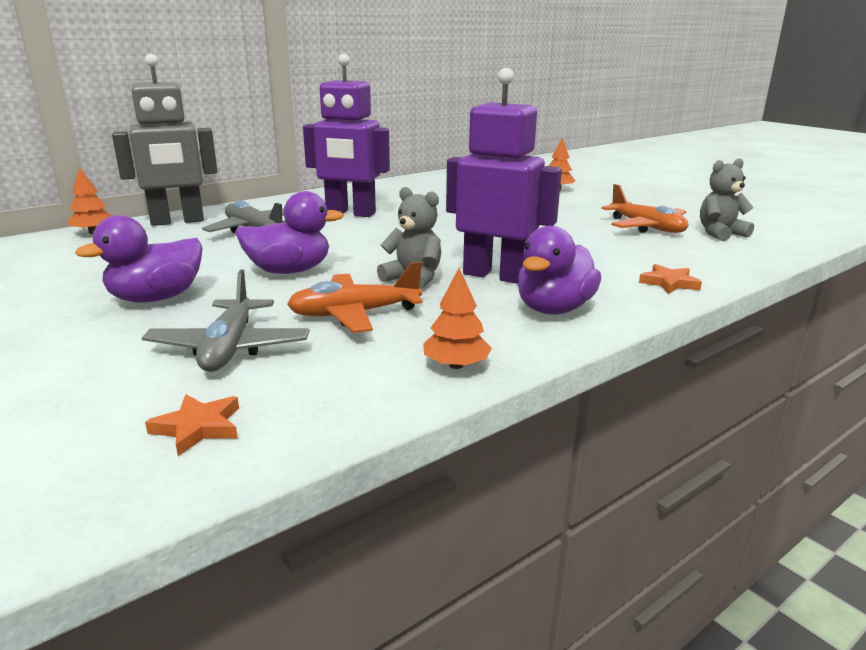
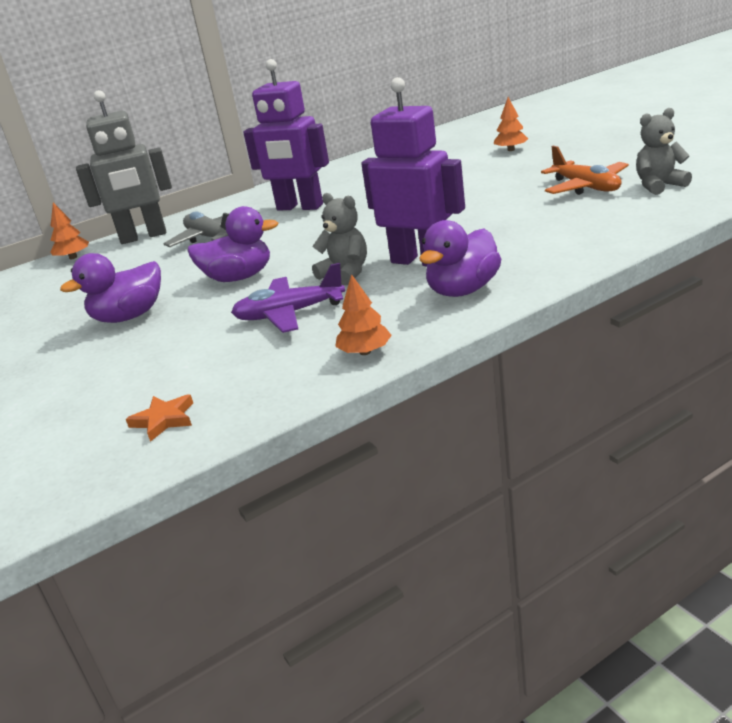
camera: 10 degrees right, 5 degrees up
grey plane [142,270,309,372] -> none
orange plane [287,262,423,333] -> purple plane [231,263,345,333]
orange star [639,264,702,294] -> none

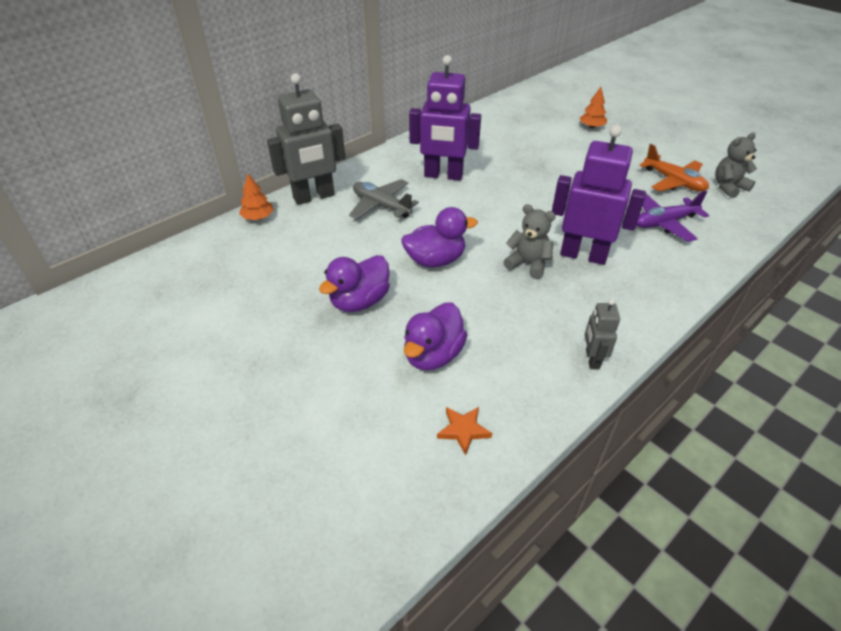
camera: 15 degrees left, 15 degrees up
purple plane [231,263,345,333] -> purple plane moved to [636,191,709,242]
orange tree [335,274,392,355] -> grey robot [585,299,620,369]
purple duck [420,220,501,297] -> purple duck moved to [404,303,467,370]

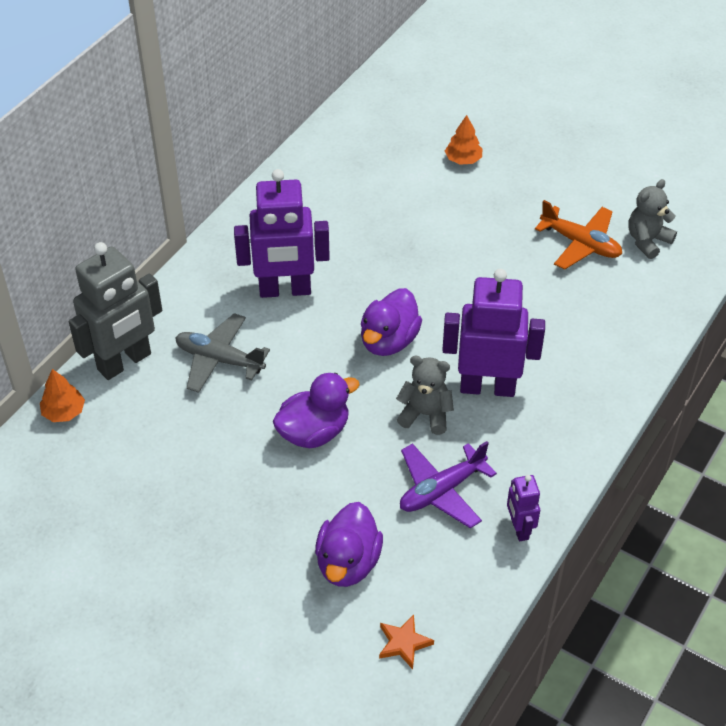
camera: 15 degrees left, 5 degrees up
purple duck [319,255,390,312] -> purple duck moved to [361,288,422,356]
grey robot [585,299,620,369] -> purple robot [507,475,540,541]
purple plane [636,191,709,242] -> purple plane moved to [400,441,497,528]

